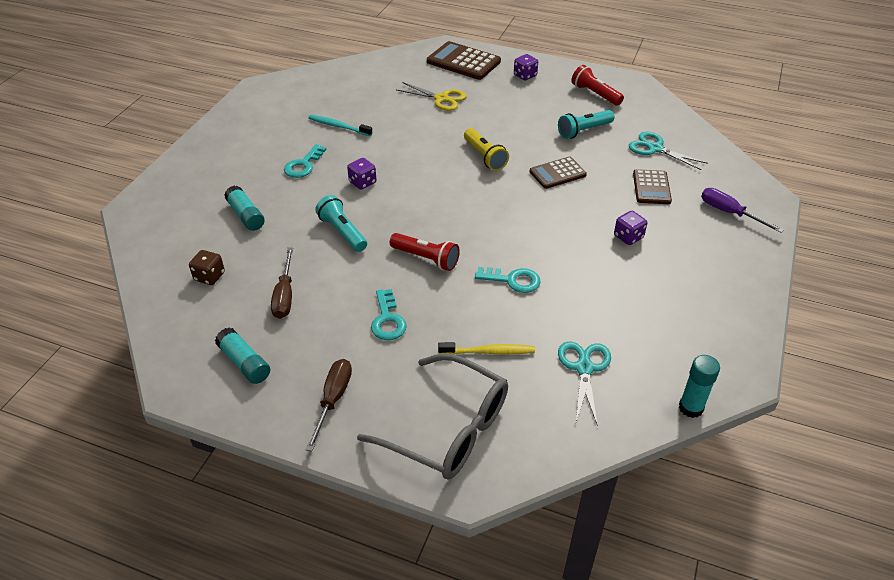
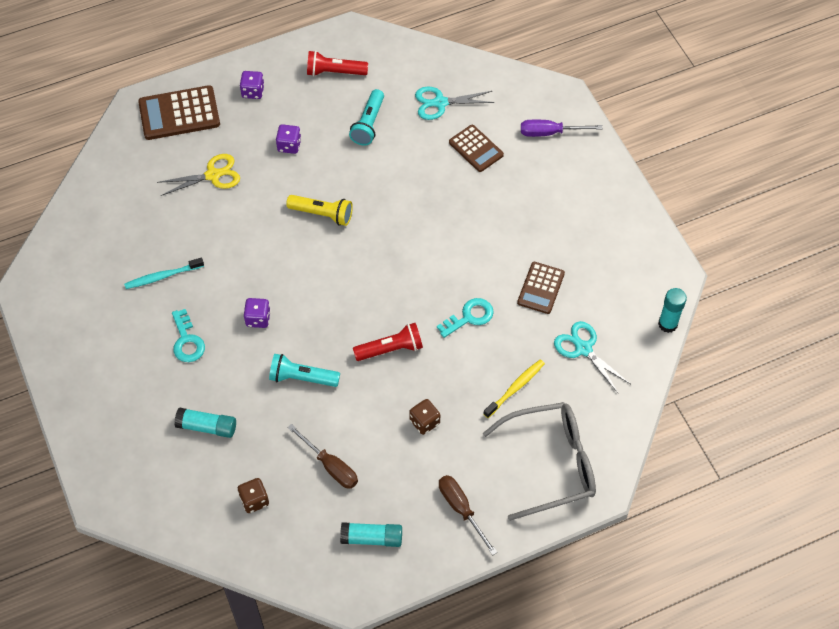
camera: 45 degrees left, 15 degrees up
turquoise key [371,289,407,340] -> brown dice [409,399,440,435]
brown calculator [530,156,587,189] -> brown calculator moved to [517,262,565,314]
purple dice [614,211,647,245] -> purple dice moved to [276,124,301,154]

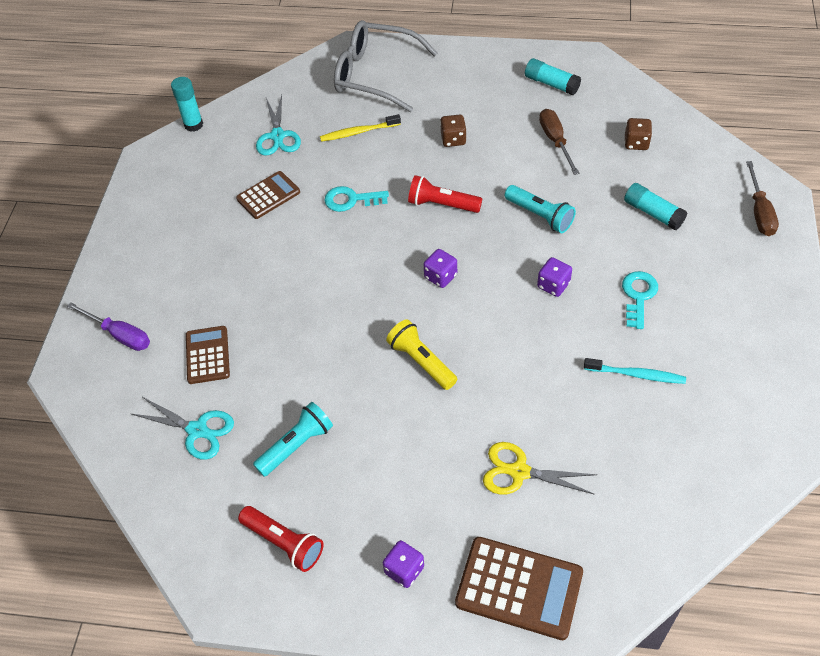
camera: 145 degrees left, 5 degrees down
purple dice [276,124,301,154] -> purple dice moved to [424,249,457,288]
brown screwdriver [439,475,497,556] -> brown screwdriver moved to [746,161,779,236]

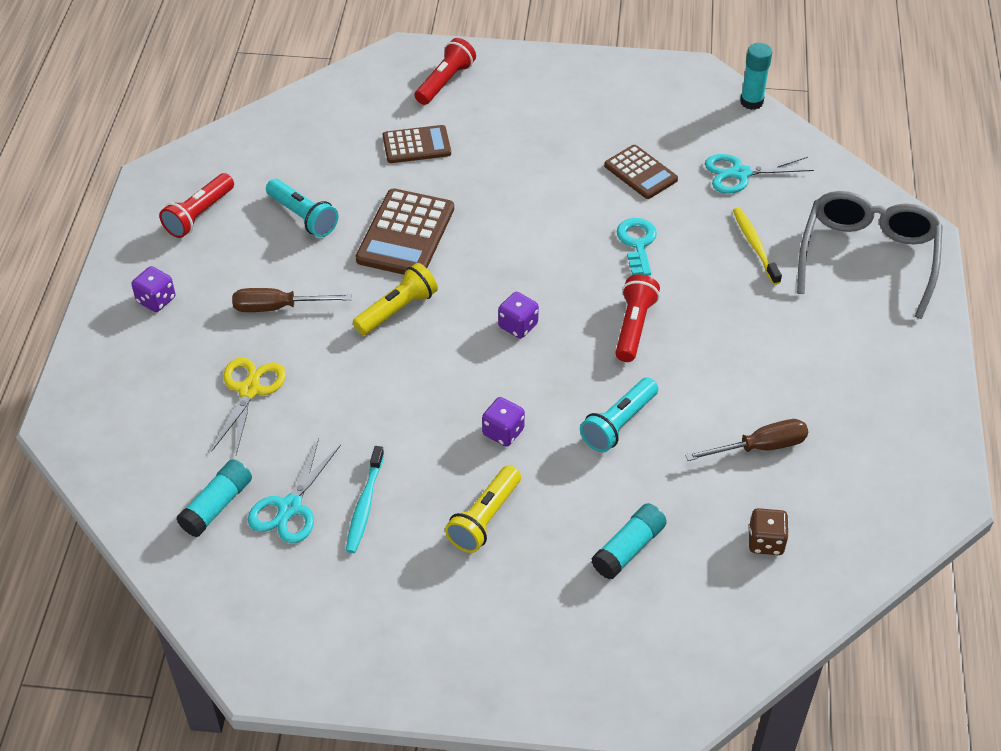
camera: 85 degrees right, 5 degrees down
purple screwdriver [67,302,150,351] -> red flashlight [415,38,476,105]
turquoise scissors [132,397,234,460] -> turquoise scissors moved to [248,438,341,543]
brown dice [440,115,467,147] -> none
brown calculator [455,537,583,640] -> brown calculator moved to [356,188,454,275]
turquoise glue stick [525,58,581,95] -> turquoise glue stick moved to [176,459,252,537]
turquoise key [622,271,658,329] -> yellow flashlight [445,465,521,553]
brown screwdriver [746,161,779,236] -> brown screwdriver moved to [232,288,352,312]

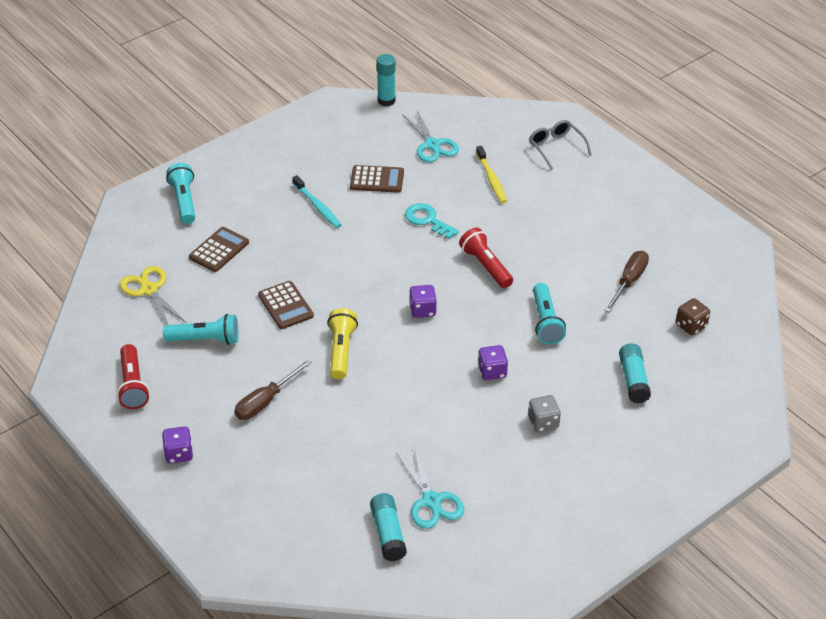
camera: 45 degrees left, 5 degrees down
yellow scissors [212,357,286,454] -> yellow scissors moved to [120,266,186,325]
turquoise toothbrush [346,446,384,553] -> turquoise toothbrush moved to [293,175,341,228]
brown calculator [356,188,454,275] -> brown calculator [258,281,314,329], size x0.64
red flashlight [415,38,476,105] -> turquoise flashlight [166,163,195,224]
yellow flashlight [445,465,521,553] -> grey dice [528,395,561,432]
turquoise scissors [705,154,814,194] -> turquoise scissors turned 60 degrees counterclockwise [402,110,459,162]
yellow toothbrush [733,208,782,285] -> yellow toothbrush turned 135 degrees counterclockwise [476,146,507,203]
grey glasses [797,191,943,319] -> grey glasses [529,120,592,170], size x0.54

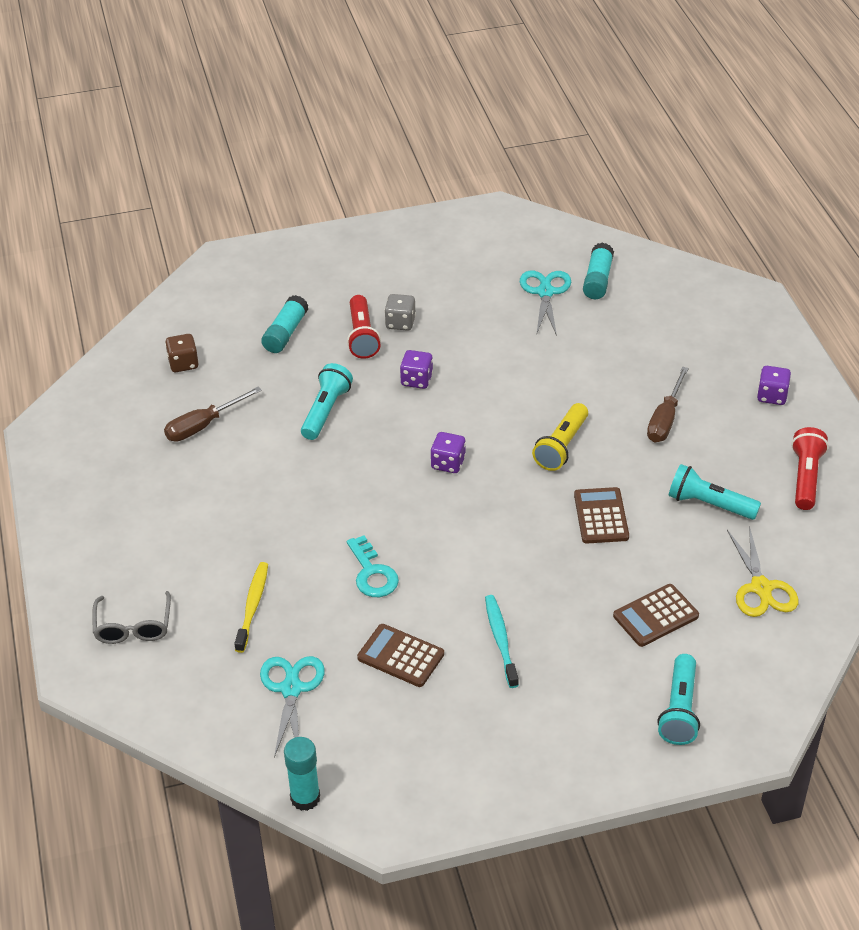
camera: 155 degrees left, 0 degrees up
brown screwdriver [234,359,312,420] -> brown screwdriver turned 135 degrees clockwise [647,367,689,443]
red flashlight [459,228,513,288] -> red flashlight moved to [347,295,381,359]

